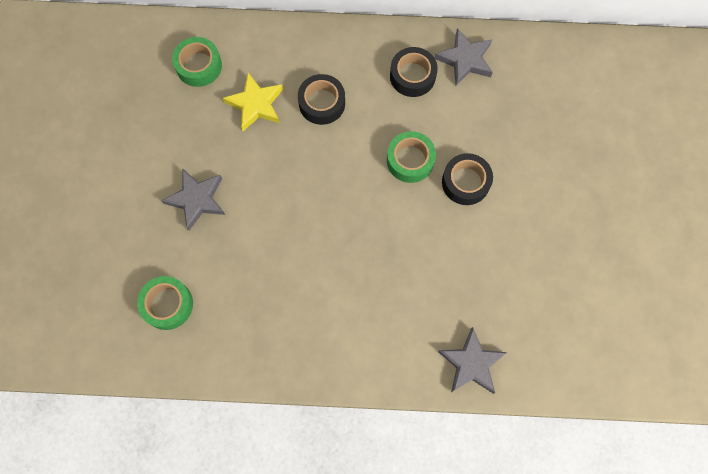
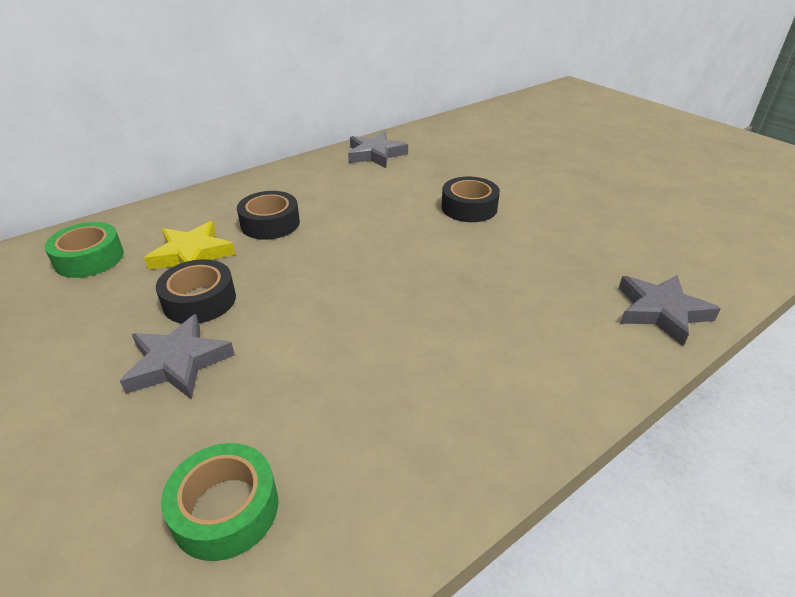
camera: 40 degrees left, 35 degrees down
green tape [387,131,436,183] -> none
black tape [390,47,438,97] -> black tape moved to [156,259,236,324]

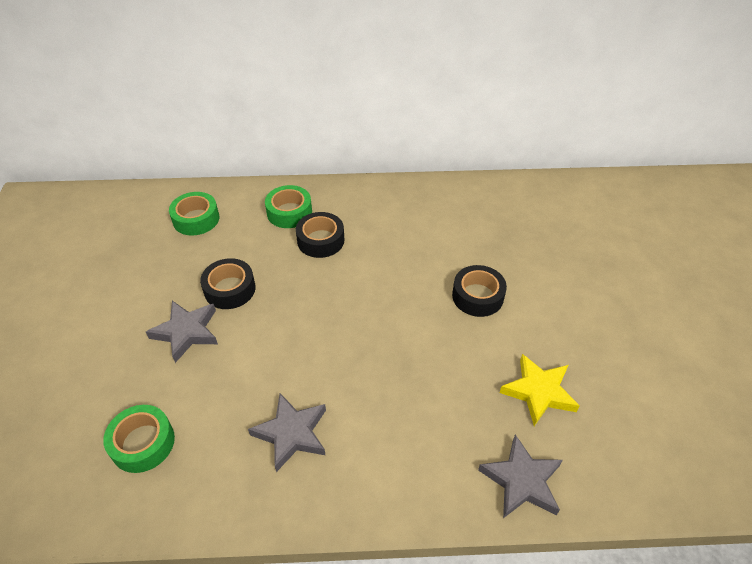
camera: 35 degrees right, 10 degrees up
yellow star [144,221,235,270] -> yellow star moved to [500,354,580,426]
grey star [348,132,408,168] -> grey star moved to [248,393,326,472]
none -> green tape [265,185,312,228]

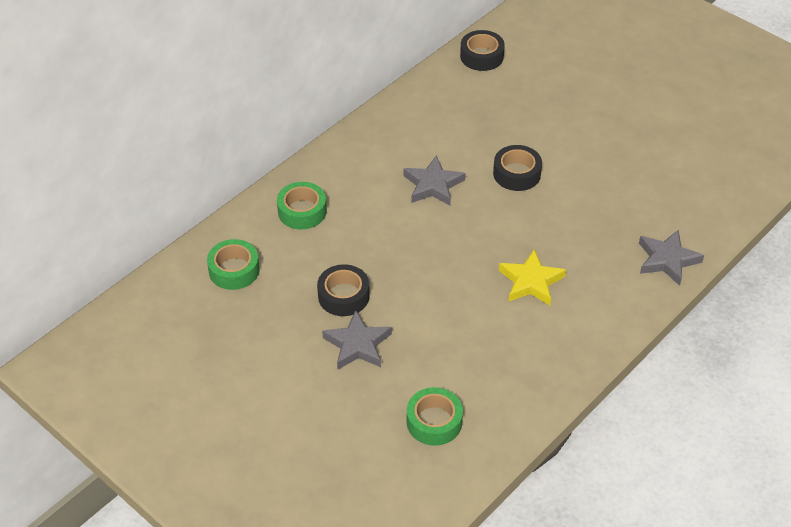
camera: 45 degrees left, 0 degrees up
grey star [248,393,326,472] -> grey star moved to [403,155,466,205]
black tape [296,212,344,258] -> black tape moved to [460,30,505,71]
yellow star [500,354,580,426] -> yellow star moved to [499,249,566,305]

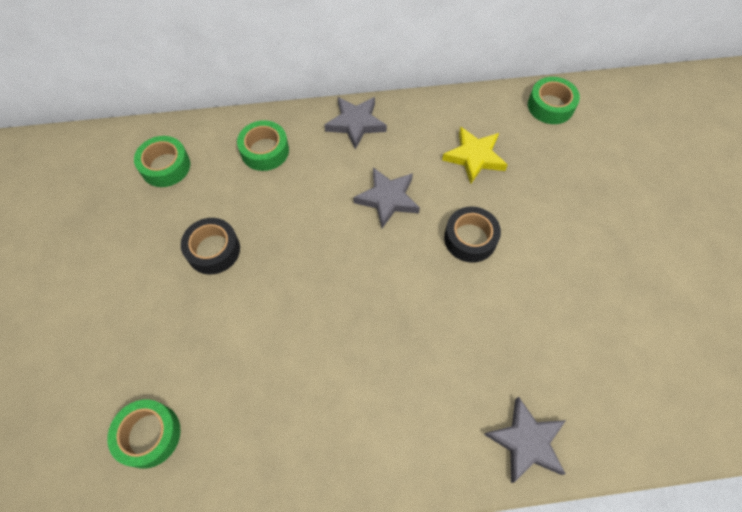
camera: 40 degrees right, 15 degrees up
grey star [322,310,392,369] -> grey star moved to [324,97,387,150]
black tape [460,30,505,71] -> green tape [528,77,580,124]
yellow star [499,249,566,305] -> yellow star moved to [442,127,508,184]

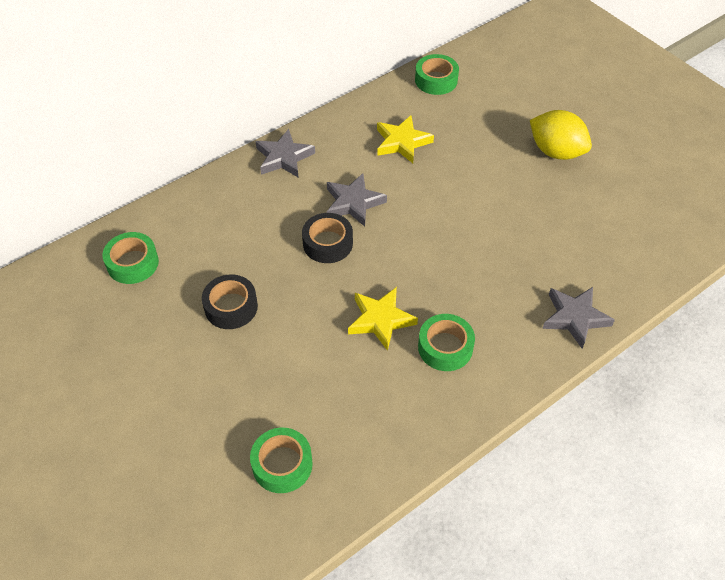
camera: 30 degrees left, 10 degrees down
green tape [237,120,289,171] -> green tape moved to [418,314,475,371]
black tape [444,206,501,263] -> black tape moved to [302,213,353,263]
none -> yellow star [348,287,418,351]
none -> yellow lemon [530,110,592,160]

